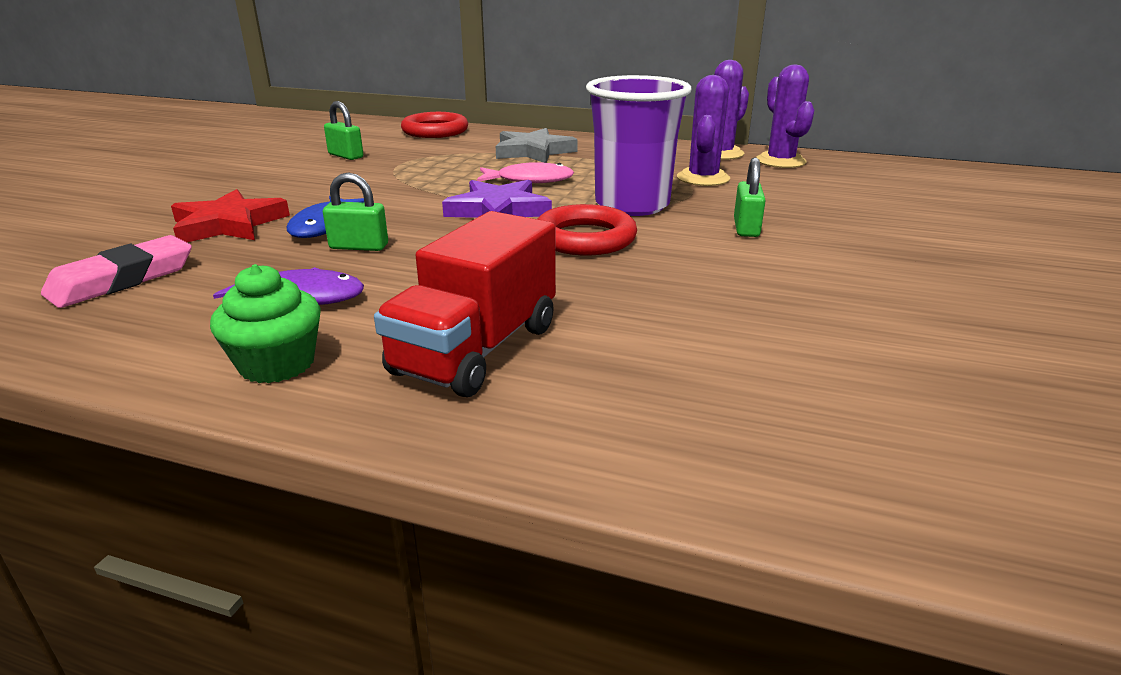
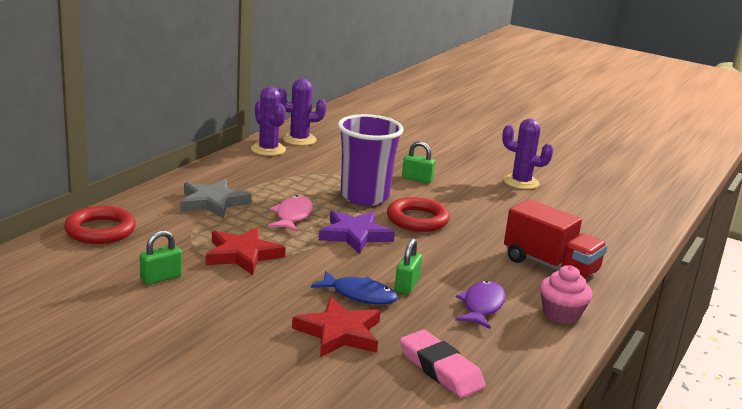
camera: 80 degrees left, 5 degrees down
green cupcake [210,264,320,383] -> pink cupcake [540,265,592,324]
purple cactus [677,75,730,186] -> purple cactus moved to [502,118,553,189]
none -> red star [206,227,286,275]

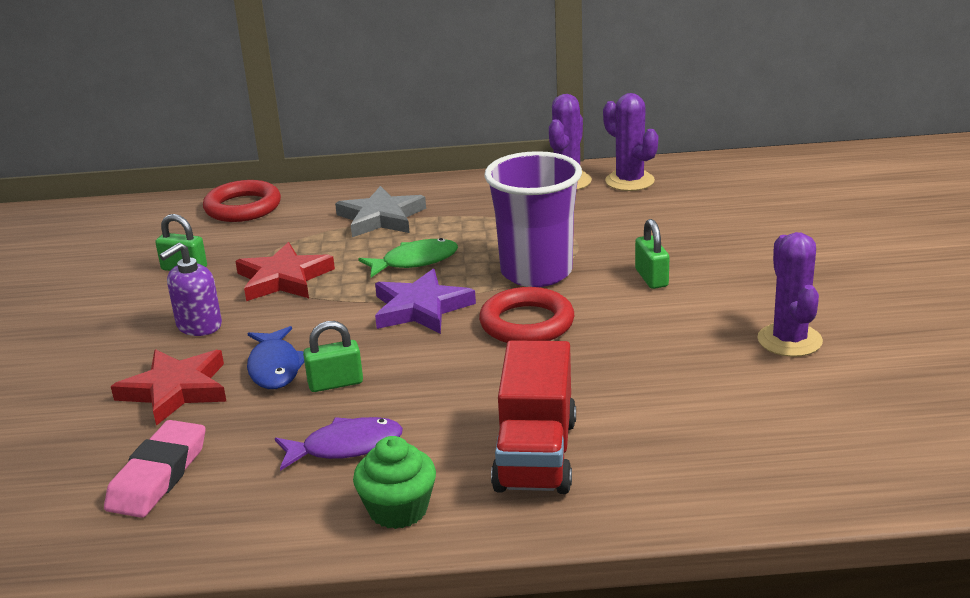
camera: 60 degrees right, 5 degrees up
pink fish [268,195,313,232] -> green fish [358,238,458,277]
pink cupcake [540,265,592,324] -> green cupcake [353,436,436,529]
none -> purple soap dispenser [159,243,222,336]

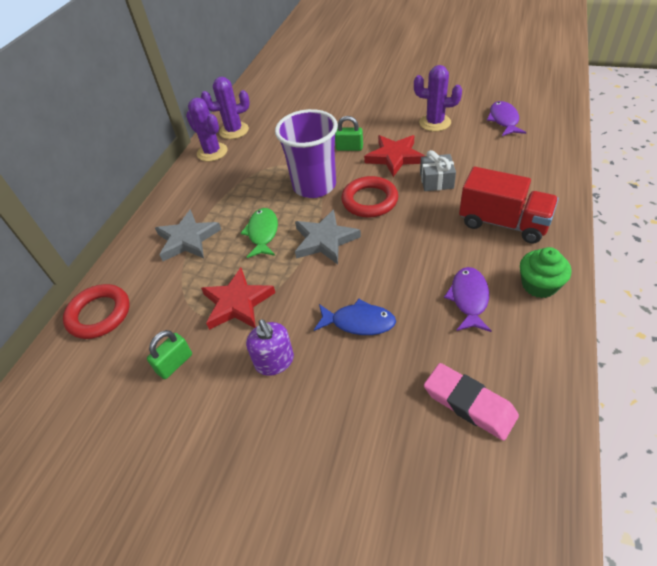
camera: 65 degrees left, 20 degrees up
red star [111,349,227,426] -> red star moved to [364,135,425,177]
green padlock [303,321,363,392] -> none
purple star [375,269,476,334] -> grey star [295,209,361,264]
none -> grey gift [420,150,456,191]
none -> purple fish [487,101,526,136]

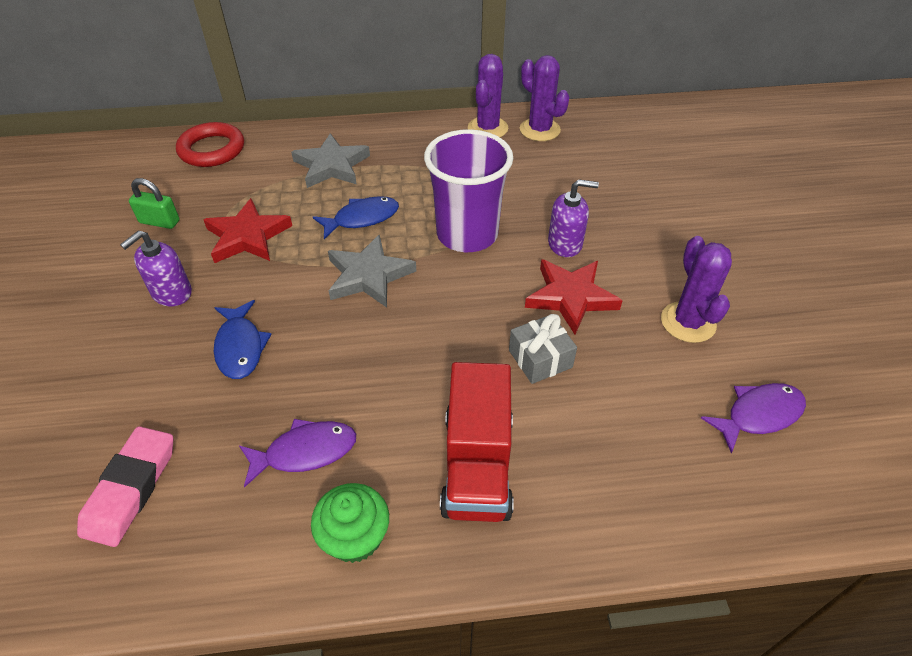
camera: 60 degrees right, 0 degrees up
green fish [241,208,278,258] -> blue fish [313,196,399,239]
green padlock [335,116,363,151] -> purple soap dispenser [548,179,599,257]
red ring [341,176,398,218] -> none

